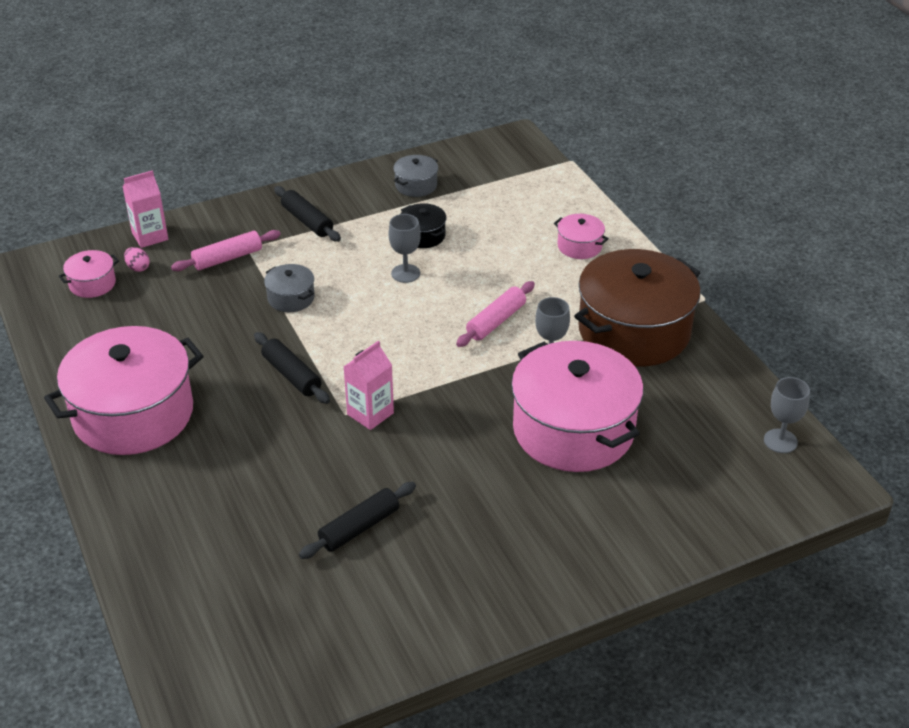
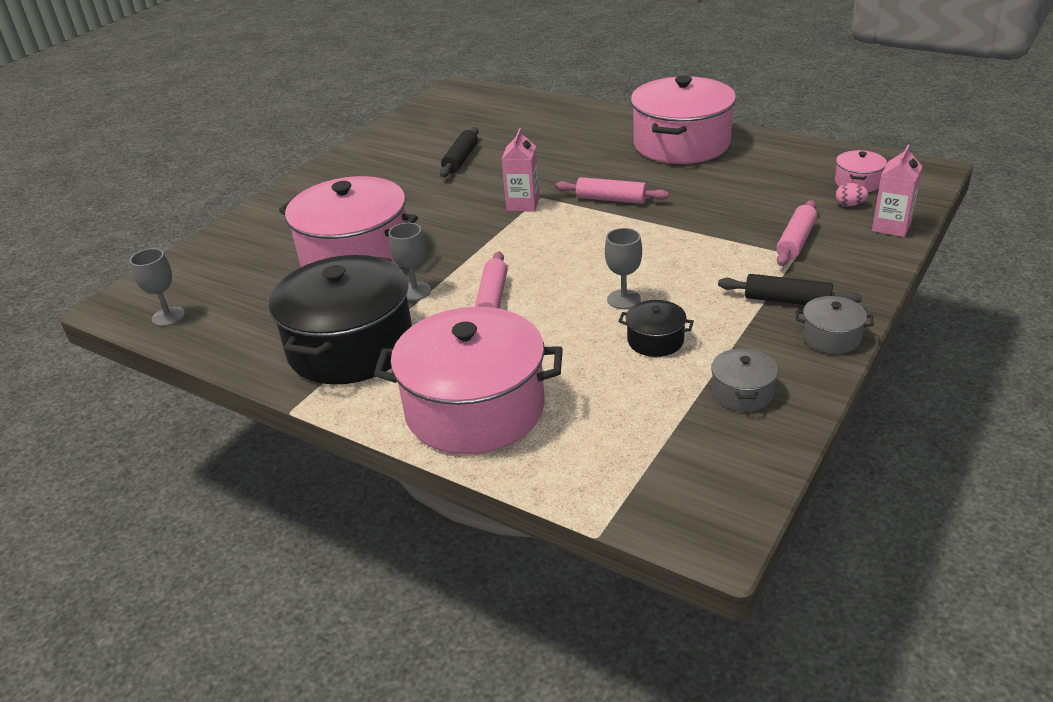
camera: 150 degrees right, 5 degrees down
black rolling pin [254,332,330,404] -> pink rolling pin [555,177,669,204]
grey pot [264,264,315,312] -> grey pot moved to [796,296,874,354]
pink pot [554,214,609,259] -> pink pot [374,307,563,454], size x2.32
brown pot [574,249,701,366] -> black pot [269,255,412,385]

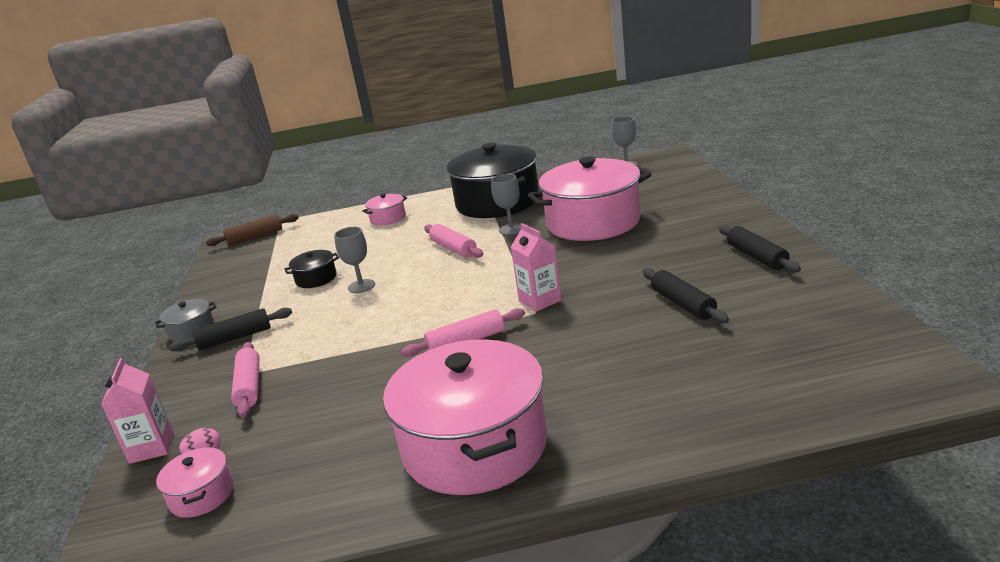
camera: 140 degrees right, 10 degrees down
pink pot [374,307,563,454] -> pink pot [362,194,407,225], size x0.43
grey pot [711,348,778,412] -> none
none -> brown rolling pin [206,214,299,246]
none -> black rolling pin [719,225,801,273]

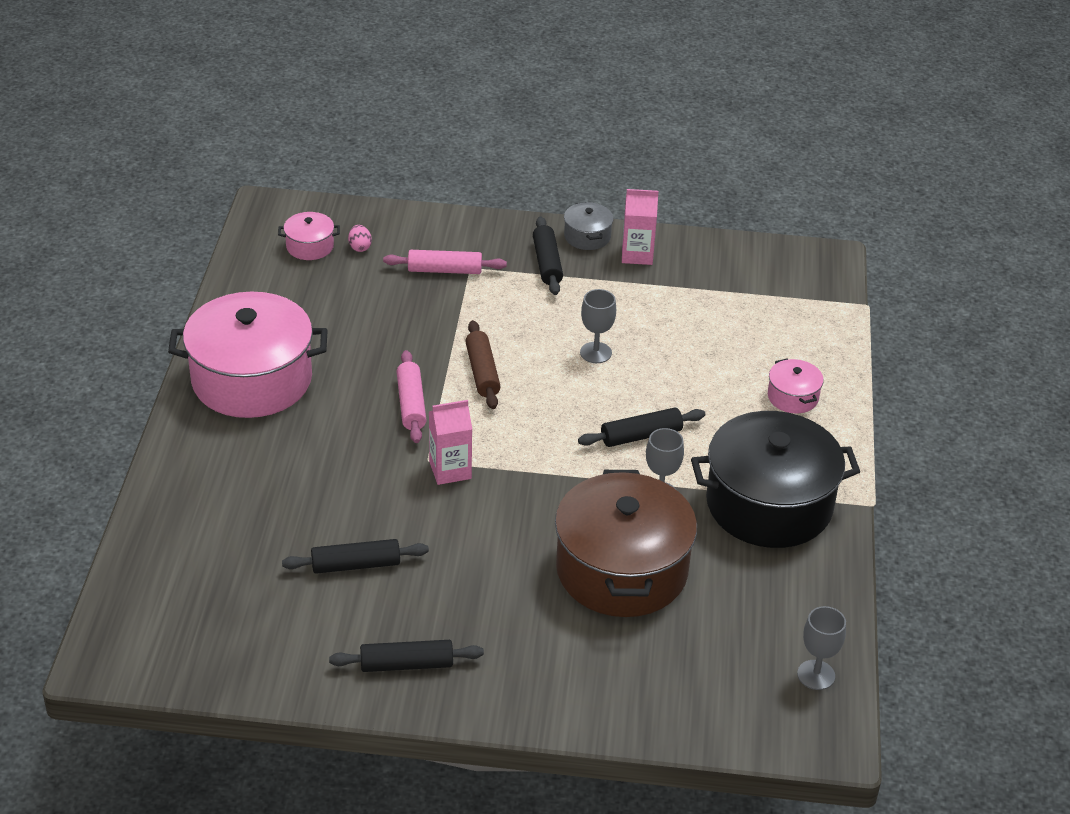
camera: 100 degrees right, 15 degrees up
pink carton [101,358,173,464] -> pink carton moved to [622,189,659,265]
brown rolling pin [206,214,299,246] -> brown rolling pin moved to [465,320,501,409]
black pot [284,250,339,288] -> none
pink rolling pin [424,224,483,258] -> black rolling pin [578,407,705,447]
pink pot [528,157,651,241] -> brown pot [555,470,697,617]

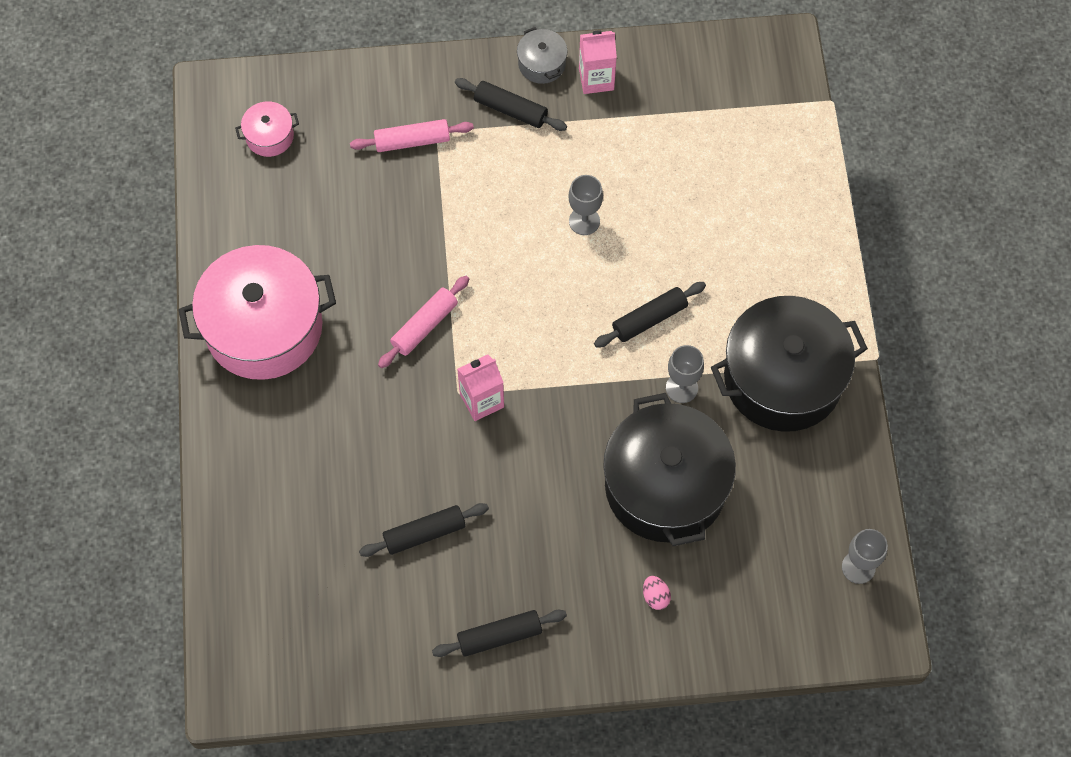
camera: 10 degrees left, 25 degrees up
pink egg [348,225,372,252] -> pink egg moved to [643,576,671,610]
pink rolling pin [397,350,426,443] -> pink rolling pin turned 60 degrees clockwise [378,276,469,368]
brown rolling pin [465,320,501,409] -> none
black rolling pin [533,216,563,295] -> black rolling pin turned 45 degrees counterclockwise [455,78,567,131]
brown pot [555,470,697,617] -> black pot [603,393,736,546]
pink pot [768,359,824,413] -> none

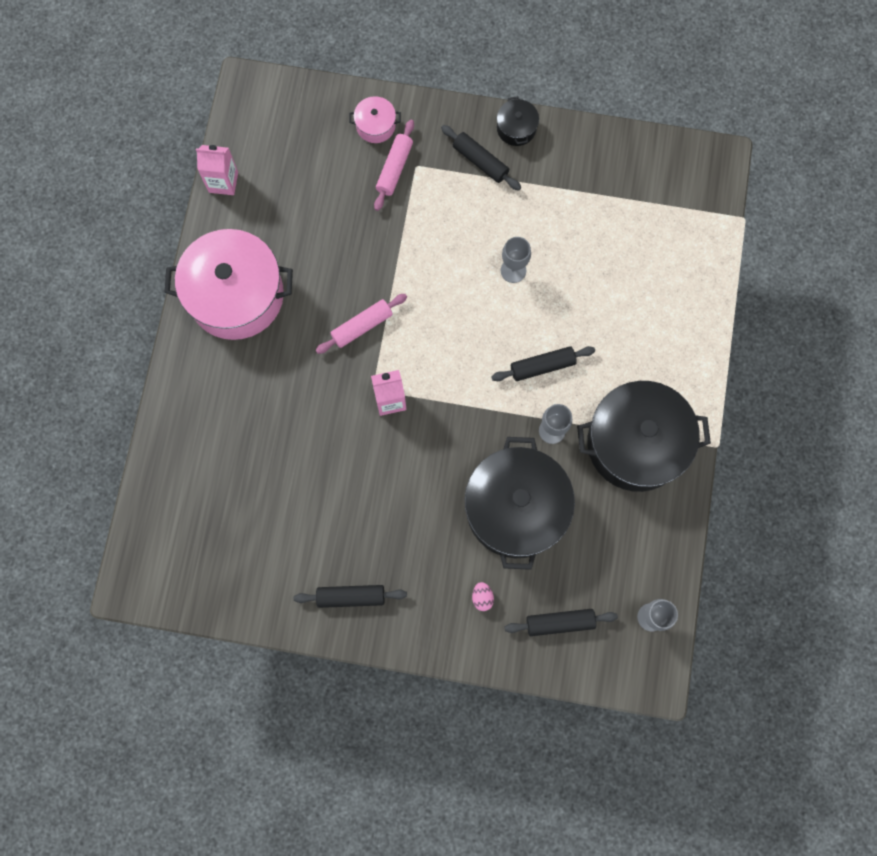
camera: 15 degrees right, 10 degrees up
pink pot [235,101,299,157] -> pink pot moved to [349,96,401,143]
pink rolling pin [350,119,474,152] -> pink rolling pin turned 75 degrees counterclockwise [374,119,414,211]
black rolling pin [359,503,489,557] -> black rolling pin moved to [505,609,618,636]
grey pot [517,27,568,84] -> black pot [497,96,539,146]
pink carton [579,30,617,94] -> pink carton moved to [196,145,238,195]

